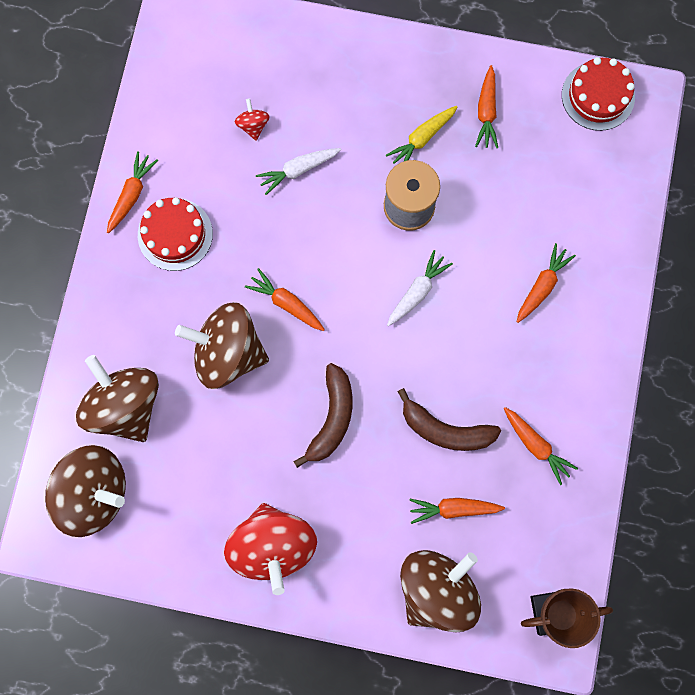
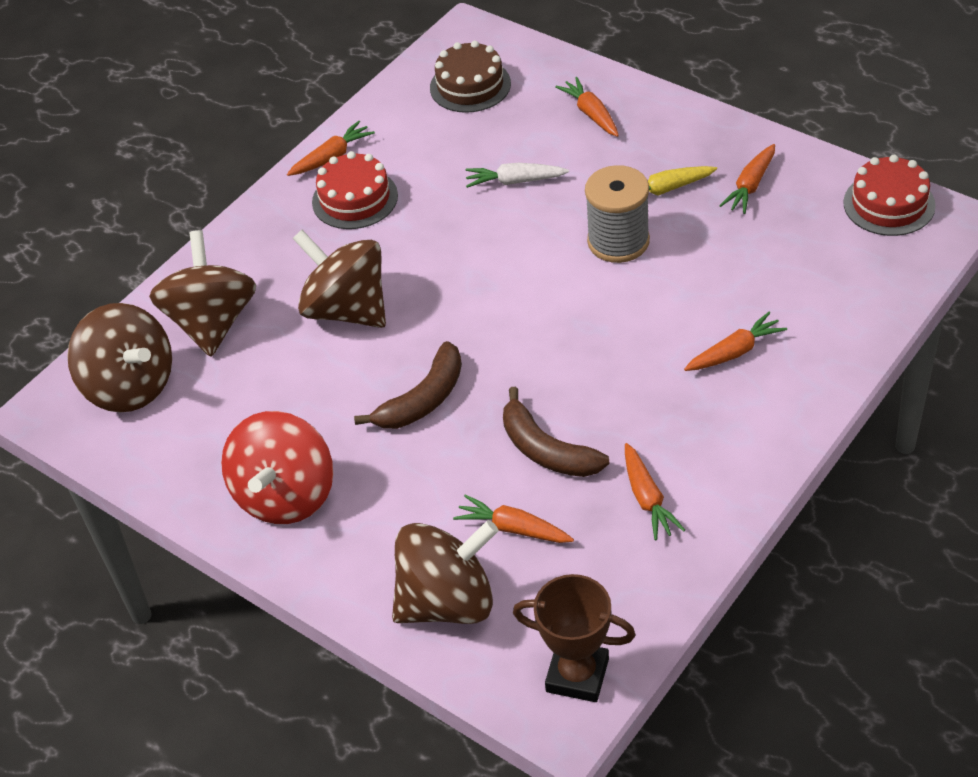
camera: 30 degrees right, 30 degrees down
red spinning top [234,98,270,141] -> none
orange carrot [245,268,325,331] -> orange carrot moved to [555,77,619,137]
white carrot [387,250,453,326] -> none
none -> brown cake [430,41,511,113]

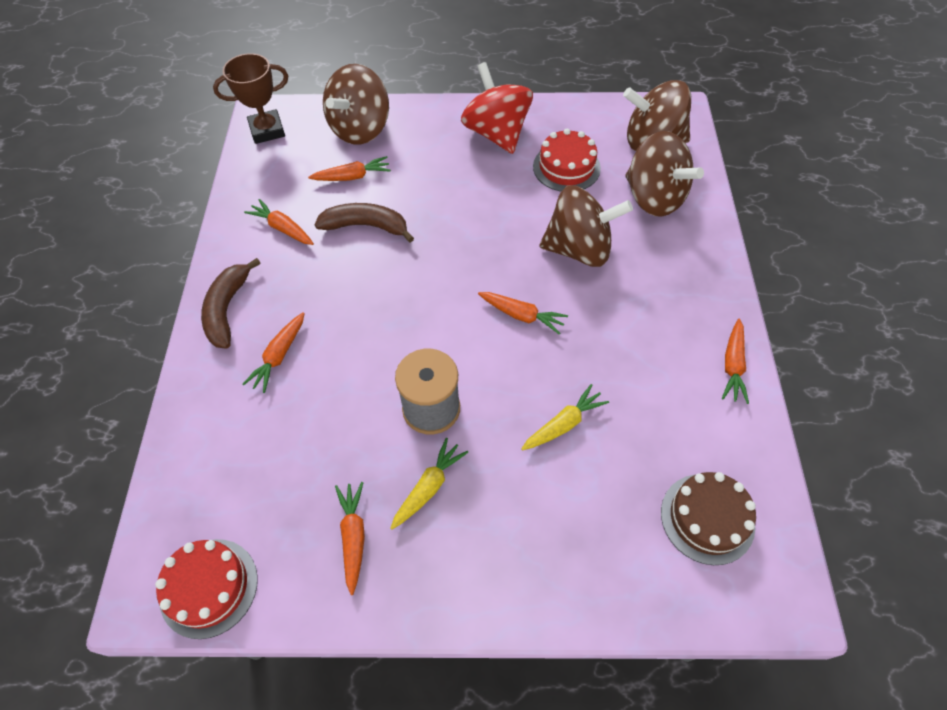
camera: 140 degrees right, 10 degrees up
red cake [312,151,398,229] -> red cake moved to [533,128,601,191]
brown banana [354,341,462,429] -> brown banana moved to [201,258,261,349]
white carrot [466,163,569,188] -> yellow carrot [521,384,609,451]
orange carrot [555,77,619,137] -> orange carrot moved to [478,292,568,335]

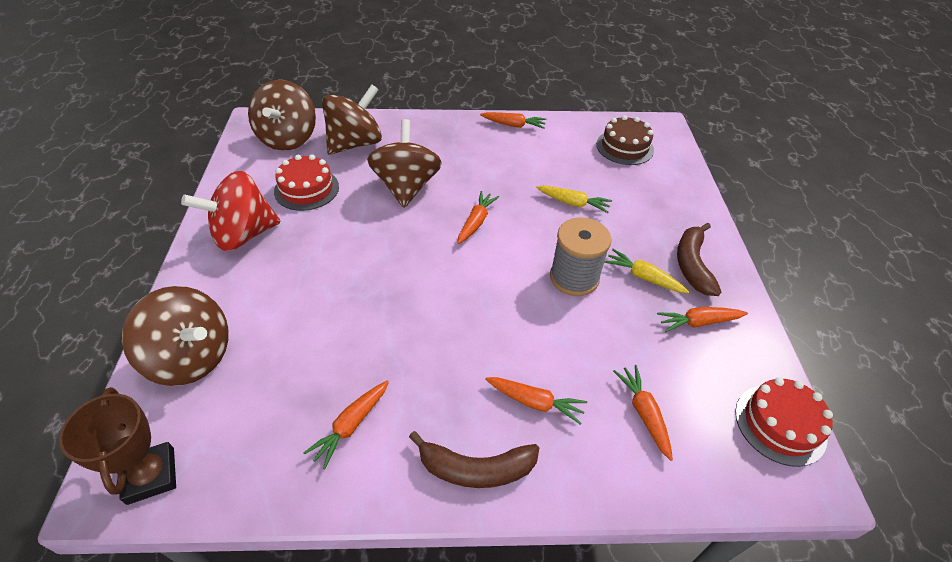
camera: 95 degrees left, 10 degrees down
orange carrot [308,156,391,181] -> orange carrot moved to [613,365,673,461]
brown banana [314,203,414,242] -> brown banana moved to [677,223,721,296]
yellow carrot [521,384,609,451] -> yellow carrot turned 150 degrees clockwise [536,186,612,213]

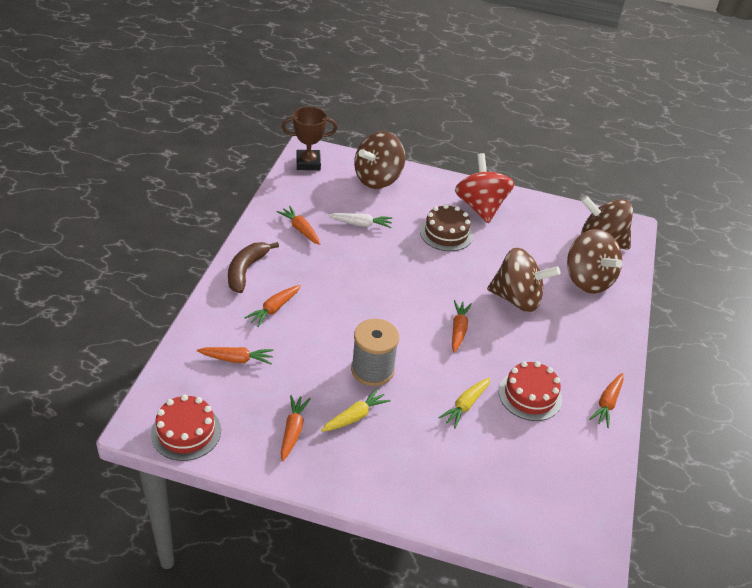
camera: 105 degrees right, 5 degrees down
red cake [274,154,339,211] -> red cake moved to [499,361,562,421]
orange carrot [458,191,499,244] -> orange carrot turned 120 degrees counterclockwise [452,300,472,353]
brown cake [596,115,654,165] -> brown cake moved to [420,204,473,251]
brown banana [677,223,721,296] -> none
none -> white carrot [329,213,393,228]

